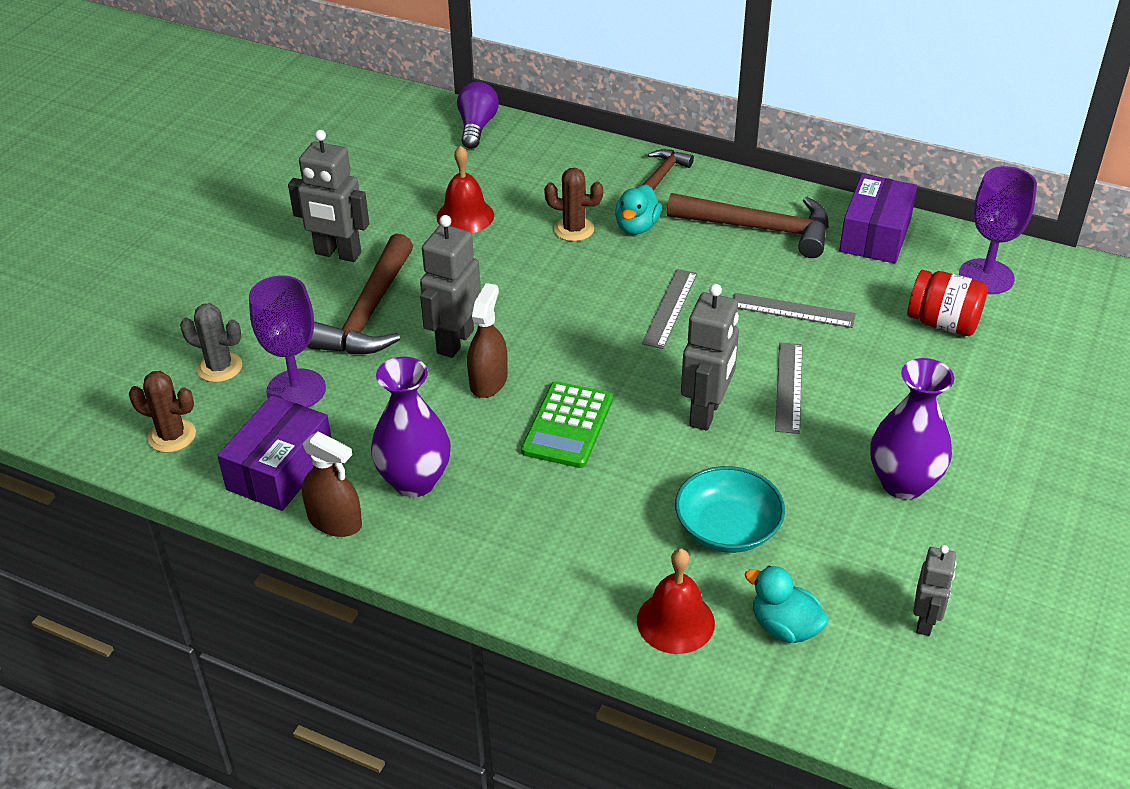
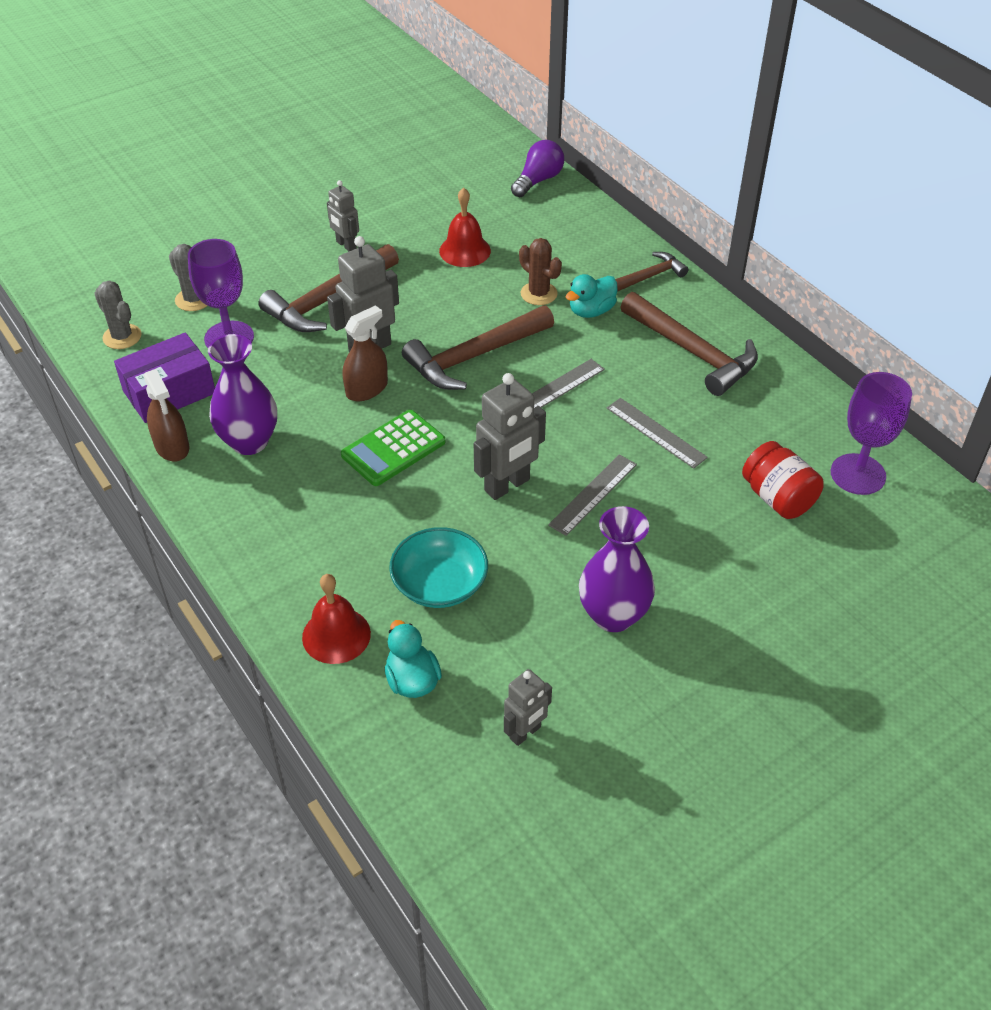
camera: 30 degrees right, 5 degrees up
brown cactus [129,371,196,453] -> grey cactus [94,280,141,349]
grey robot [288,130,369,262] -> grey robot [327,180,359,251], size x0.61
purple box [839,174,917,264] -> none
none -> brown hammer [402,305,554,390]

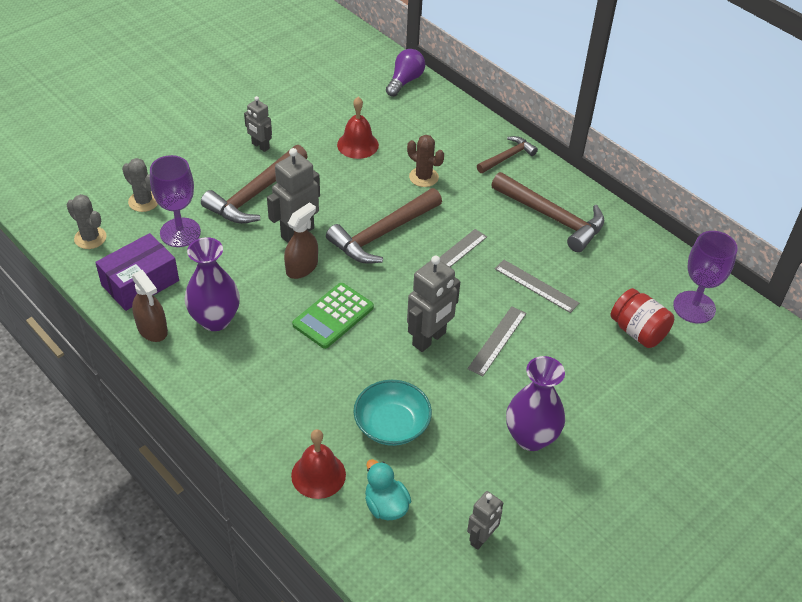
camera: 10 degrees left, 0 degrees up
turquoise duck [566,274,617,318] -> none

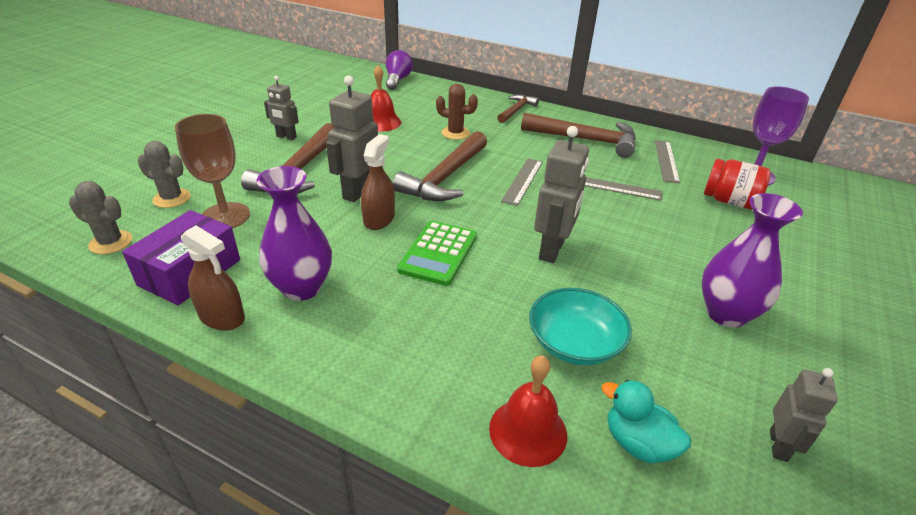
camera: 20 degrees left, 10 degrees down
purple goblet [150,155,201,247] -> brown goblet [175,114,250,228]
grey ruler [467,306,527,376] -> grey ruler moved to [655,140,680,183]

